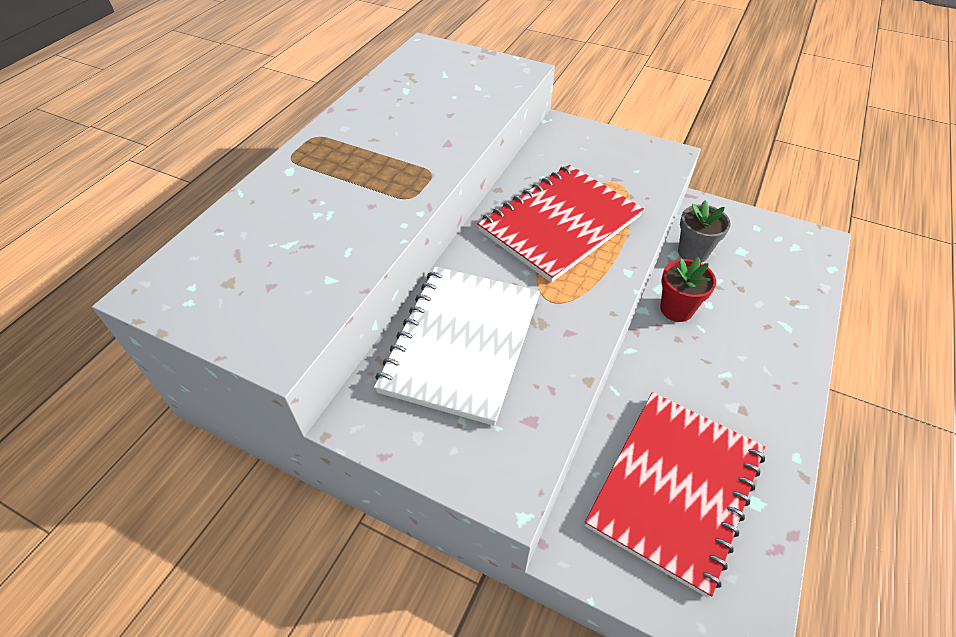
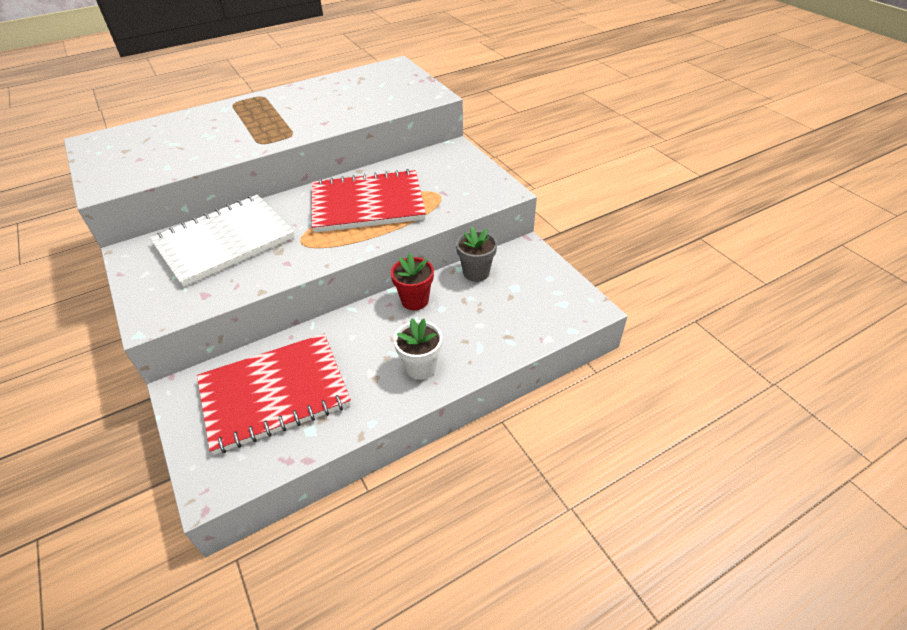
camera: 35 degrees right, 5 degrees down
none -> white flower pot [394,318,442,380]

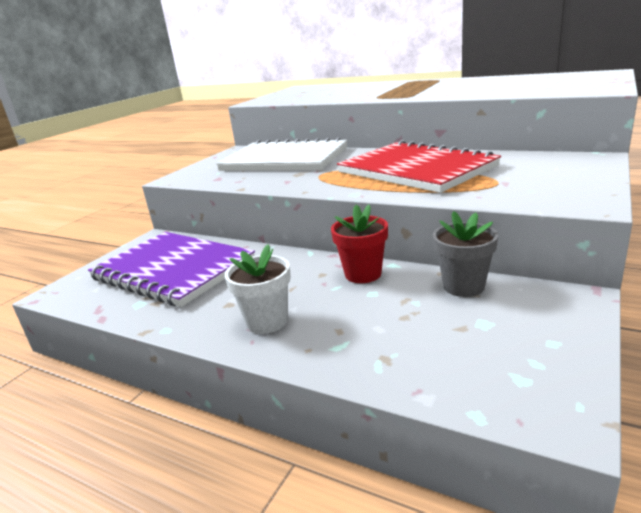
camera: 60 degrees right, 20 degrees down
red notebook [197,334,351,455] -> purple notebook [88,232,255,307]

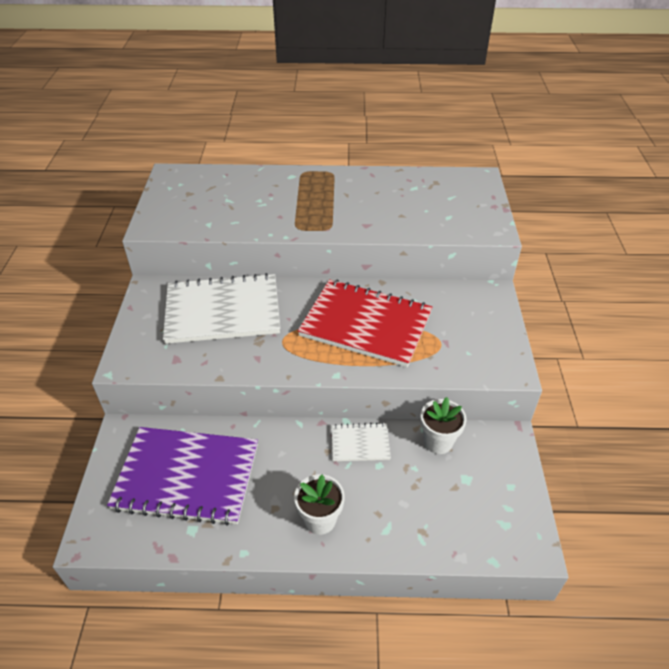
camera: 30 degrees left, 20 degrees up
red flower pot [331,205,388,283] -> white notebook [331,423,391,461]
grey flower pot [433,211,498,297] -> white flower pot [421,397,467,454]

